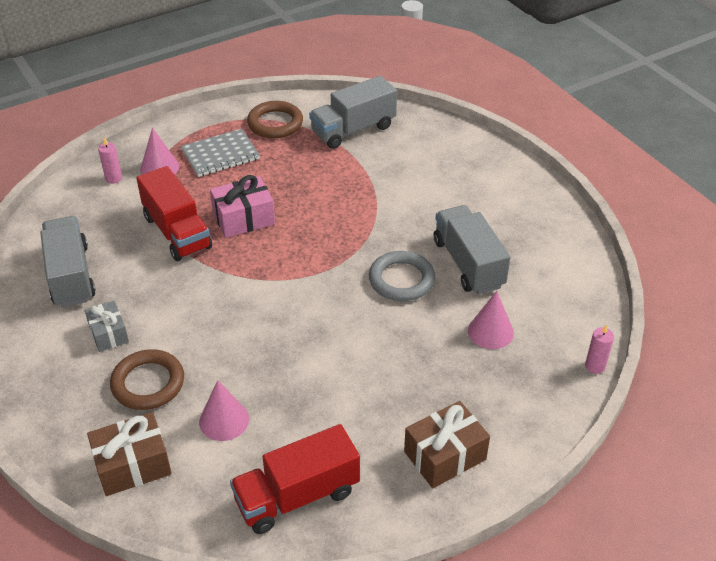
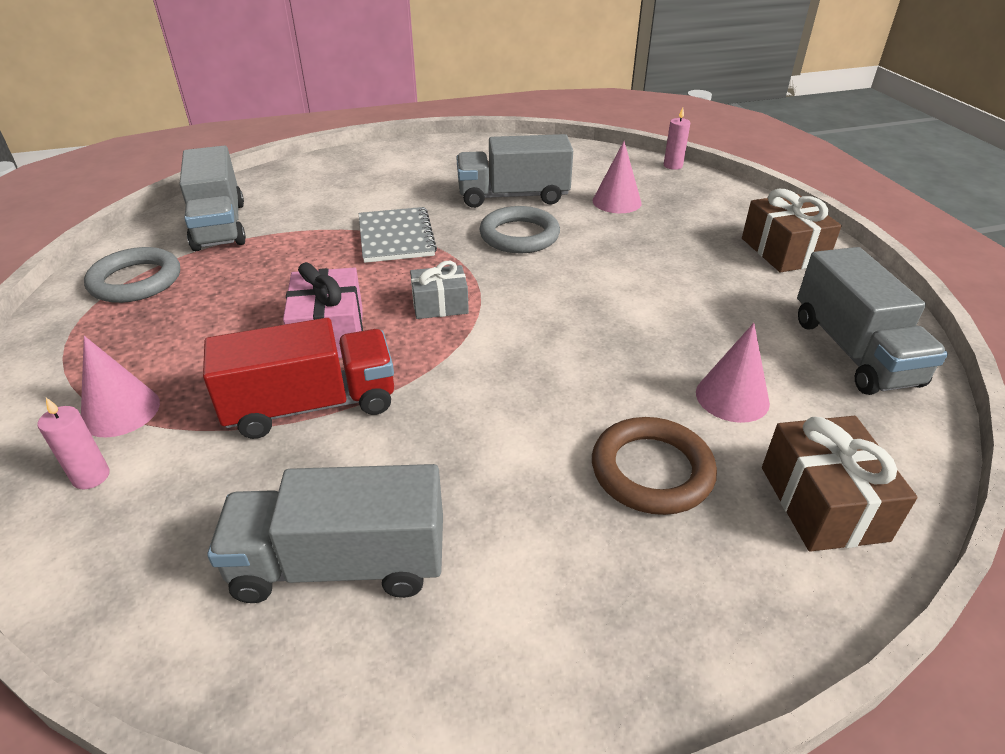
camera: 75 degrees left, 5 degrees down
grey gift [85,301,129,352] -> grey gift moved to [410,261,469,319]
grey notebook [181,129,260,177] -> grey notebook moved to [359,207,437,263]
red truck [230,424,360,534] -> grey truck [797,247,948,395]
brown ring [247,101,303,138] -> grey ring [84,247,180,303]

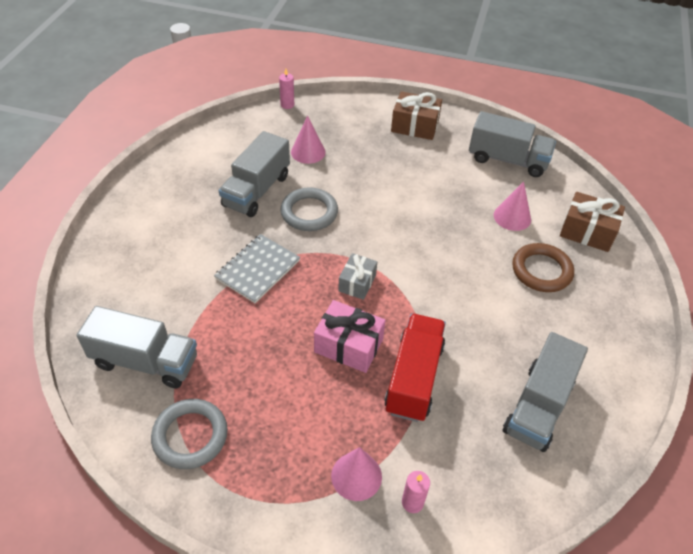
camera: 60 degrees left, 10 degrees up
grey notebook [359,207,437,263] -> grey notebook turned 75 degrees counterclockwise [214,234,300,303]

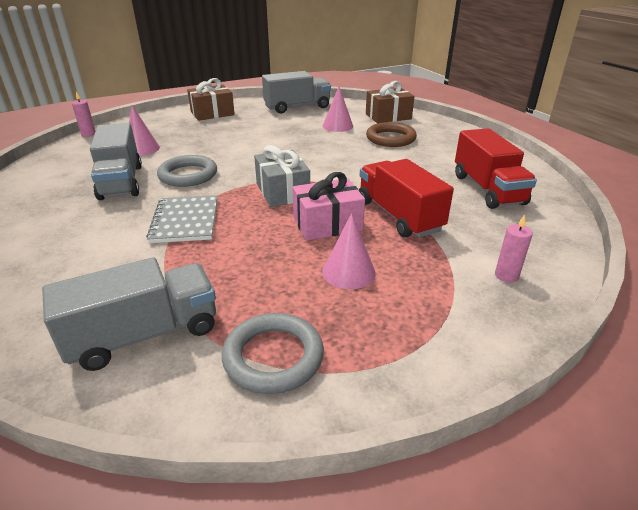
camera: 40 degrees left, 15 degrees down
pink cone [331,447,382,501] -> pink cone moved to [322,213,376,289]
grey gift [338,253,377,300] -> grey gift [254,145,310,207], size x1.50
grey truck [503,332,588,452] -> red truck [455,128,537,209]

